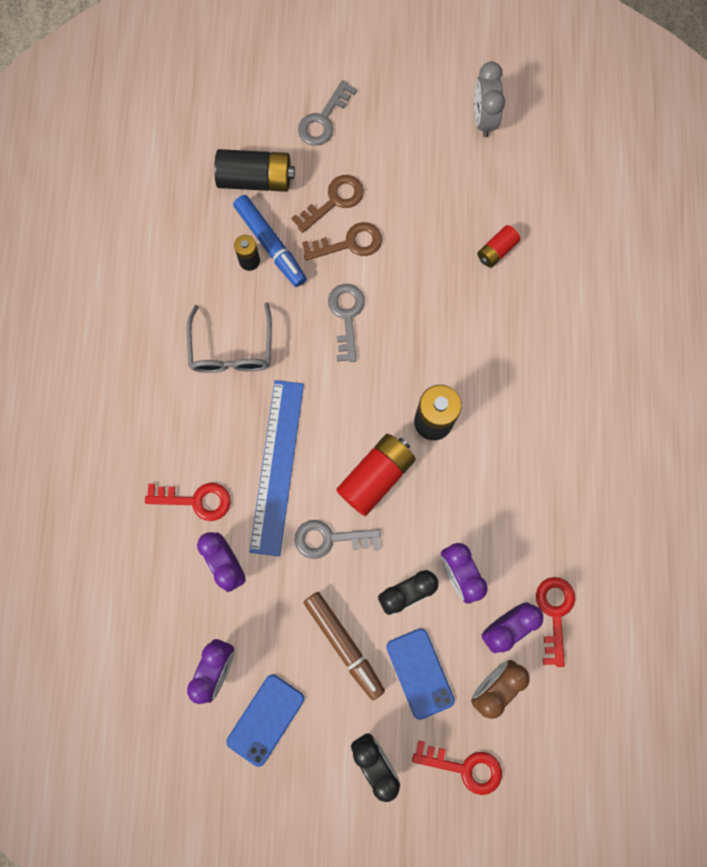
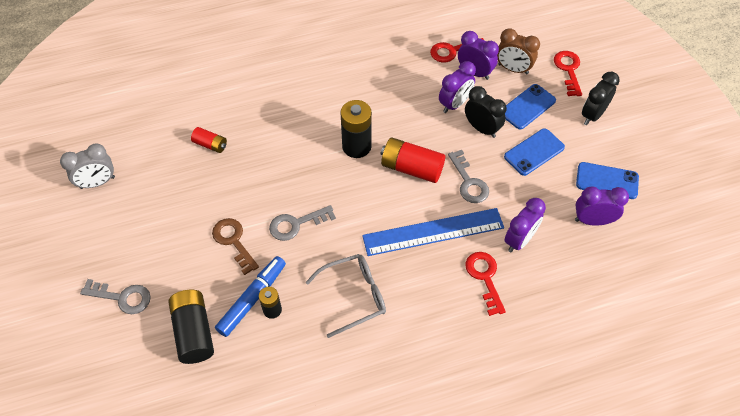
camera: 110 degrees left, 20 degrees down
brown key [292,175,364,233] -> none
brown marker [303,592,385,700] -> blue phone [504,129,565,176]

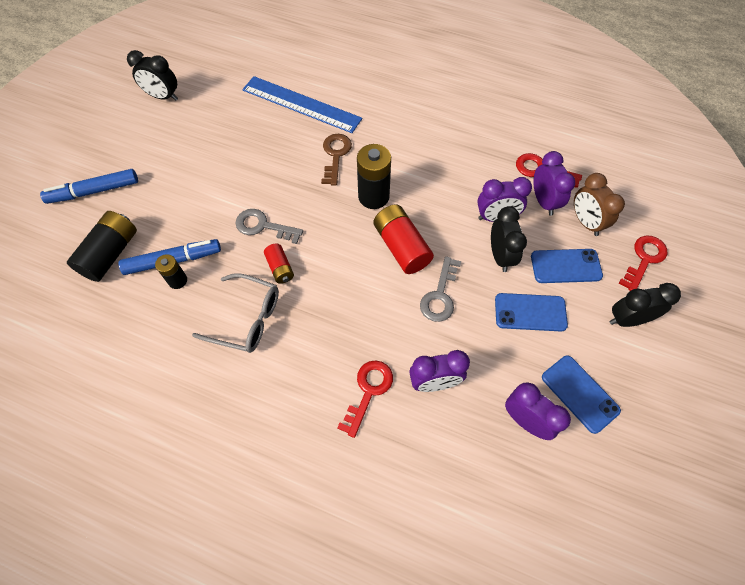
camera: 40 degrees right, 5 degrees up
grey clock [60,143,115,189] -> black clock [127,50,178,101]
grey key [80,279,151,314] -> blue marker [40,169,138,204]
red battery [191,127,227,153] -> red battery moved to [264,244,294,284]
brown key [212,218,259,275] -> brown key moved to [321,134,352,185]
blue ruler [362,208,504,256] -> blue ruler moved to [242,76,362,133]

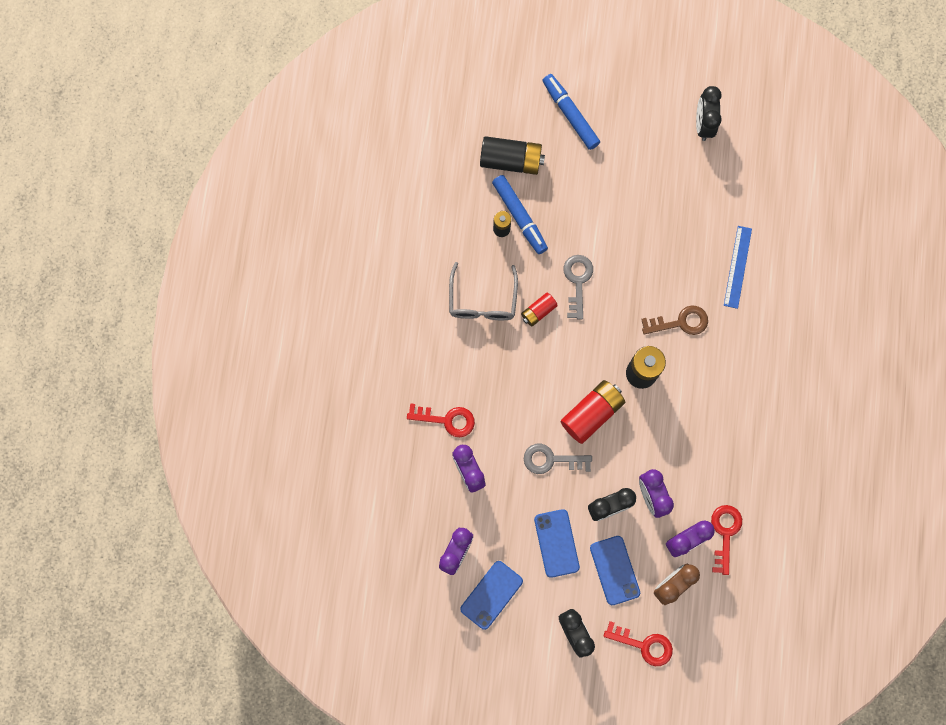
camera: 75 degrees right, 15 degrees up
blue ruler [242,76,362,133] -> blue ruler [724,226,752,309], size x0.61

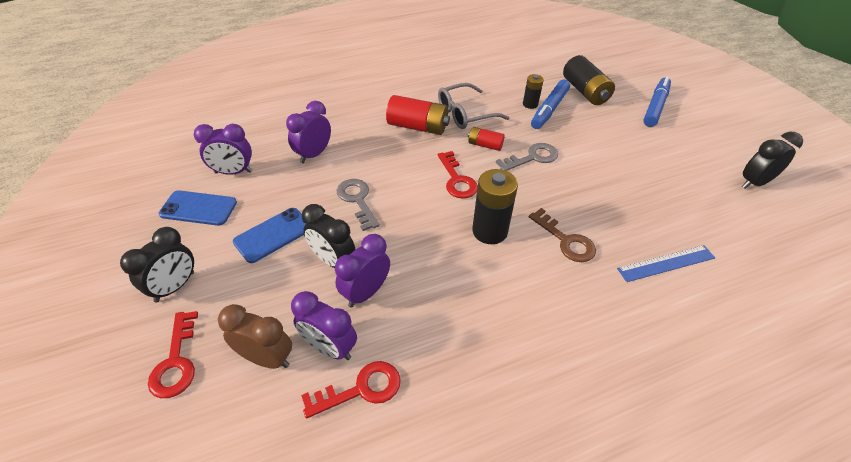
camera: 60 degrees right, 30 degrees down
red key [407,403,475,437] -> red key moved to [438,151,478,199]
red battery [560,380,625,444] -> red battery moved to [386,95,450,135]
blue phone [590,536,640,605] -> none

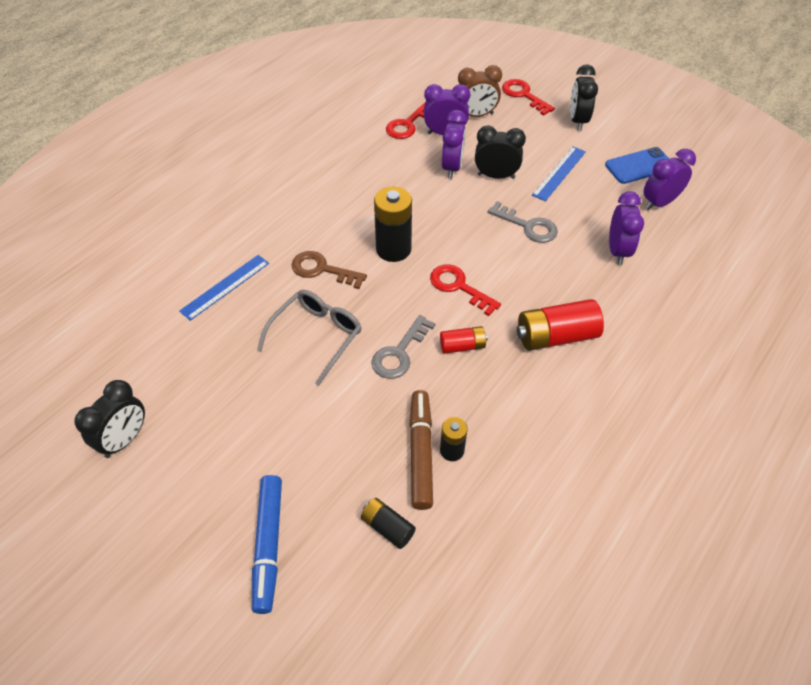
camera: 150 degrees right, 5 degrees up
blue phone [233,208,306,263] -> blue ruler [532,146,586,201]
grey glasses [438,83,509,129] -> grey glasses moved to [257,290,362,386]
blue marker [531,80,570,129] -> brown marker [409,390,433,510]
black battery [563,55,615,105] -> black battery [361,498,416,549], size x0.56

